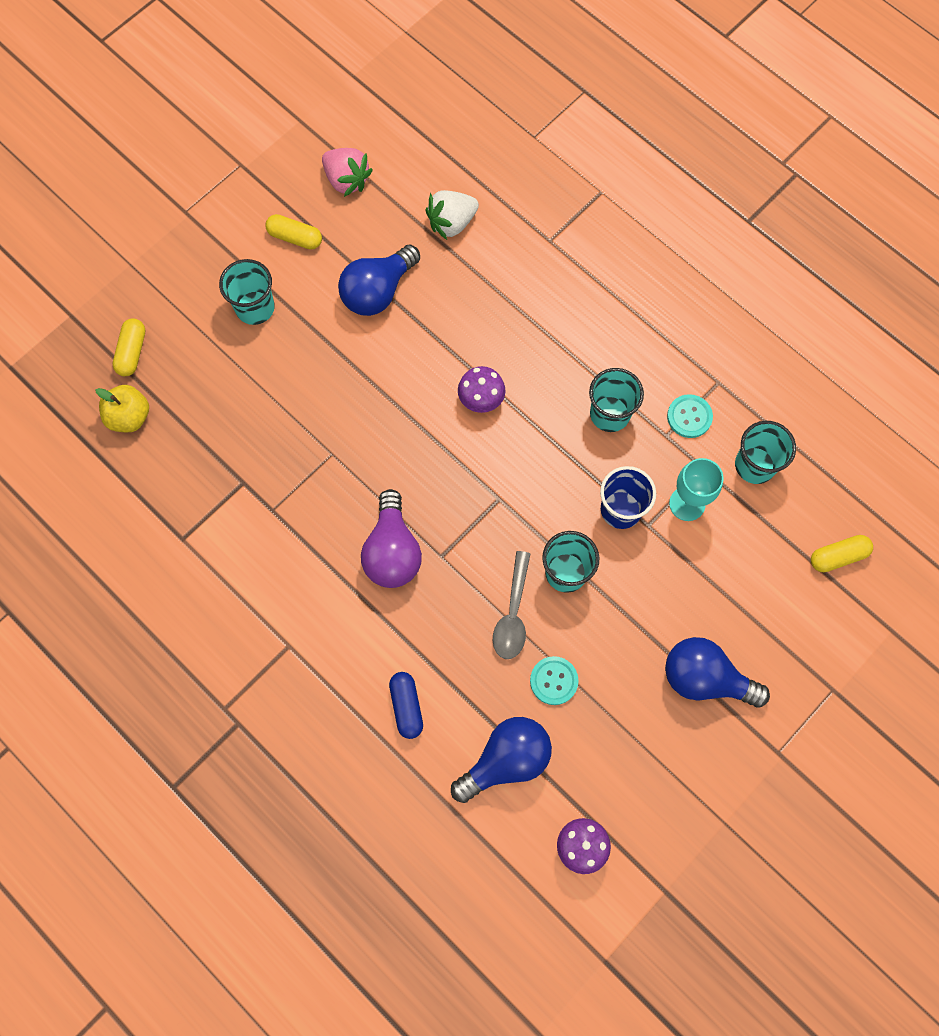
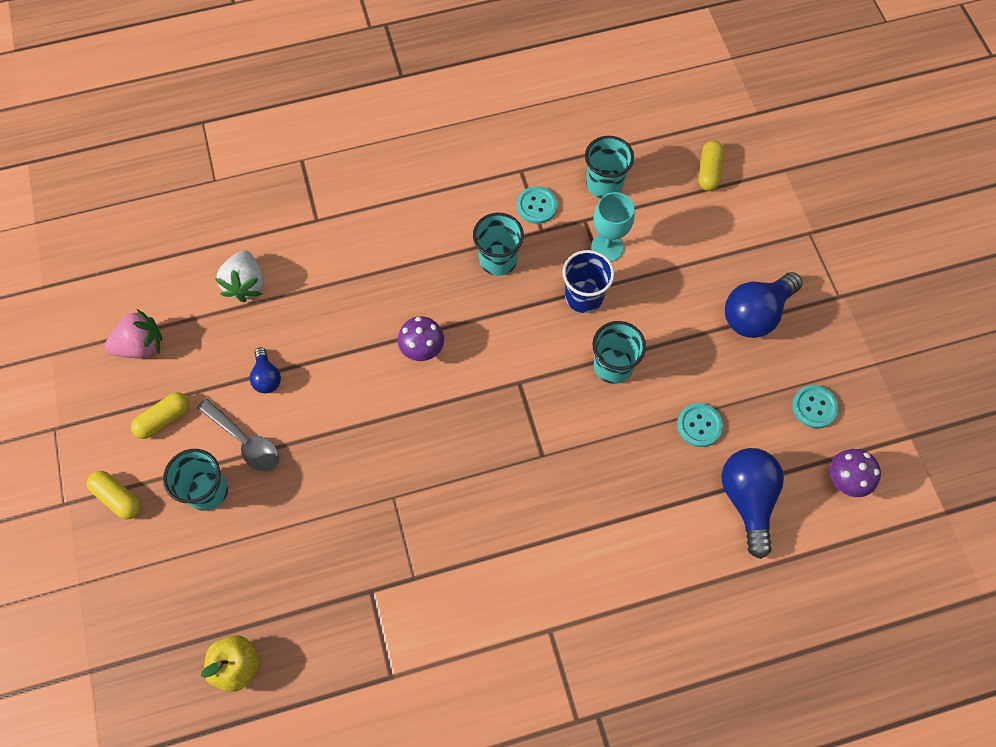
camera: 60 degrees left, 5 degrees down
yellow capsule [112,318,145,376] -> yellow capsule moved to [87,471,141,520]
blue light bulb [338,244,420,316] -> blue light bulb [250,347,281,393], size x0.53
purple light bulb [361,489,422,588] -> none
blue capsule [389,672,423,739] -> none
grey spoon [493,551,530,659] -> grey spoon moved to [197,398,279,471]
none -> turquoise button [792,385,839,428]

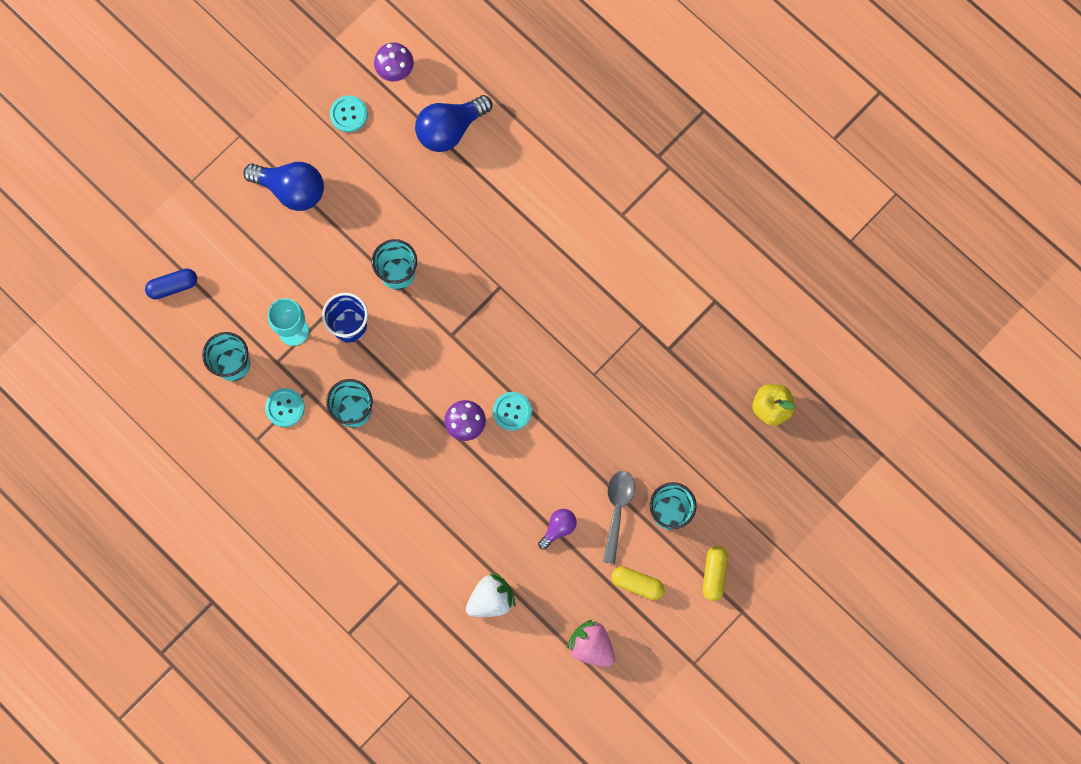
camera: 120 degrees left, 10 degrees up
blue light bulb [250,347,281,393] -> purple light bulb [538,509,577,550]
turquoise button [677,403,723,447] -> turquoise button moved to [493,392,532,431]
yellow capsule [698,140,724,191] -> blue capsule [145,268,197,300]

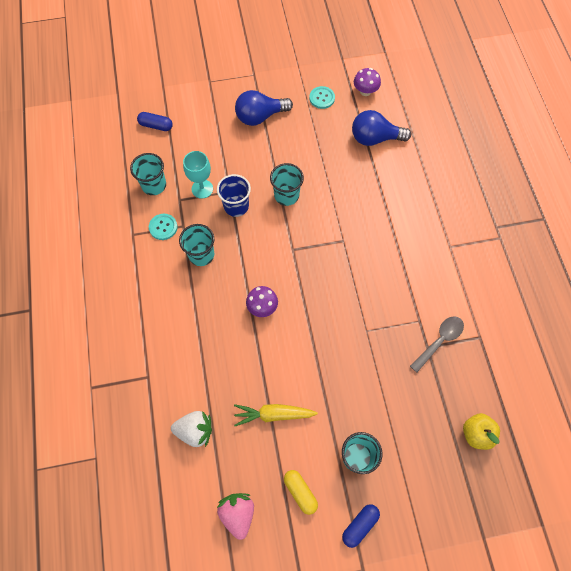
camera: 35 degrees right, 10 degrees down
blue light bulb [243,162,324,211] -> blue light bulb turned 105 degrees clockwise [235,90,293,126]
turquoise button [493,392,532,431] -> none
purple light bulb [538,509,577,550] -> yellow carrot [234,404,318,426]
grey spoon [603,471,635,564] -> grey spoon moved to [410,316,464,372]
yellow capsule [703,546,728,601] -> blue capsule [342,504,380,548]

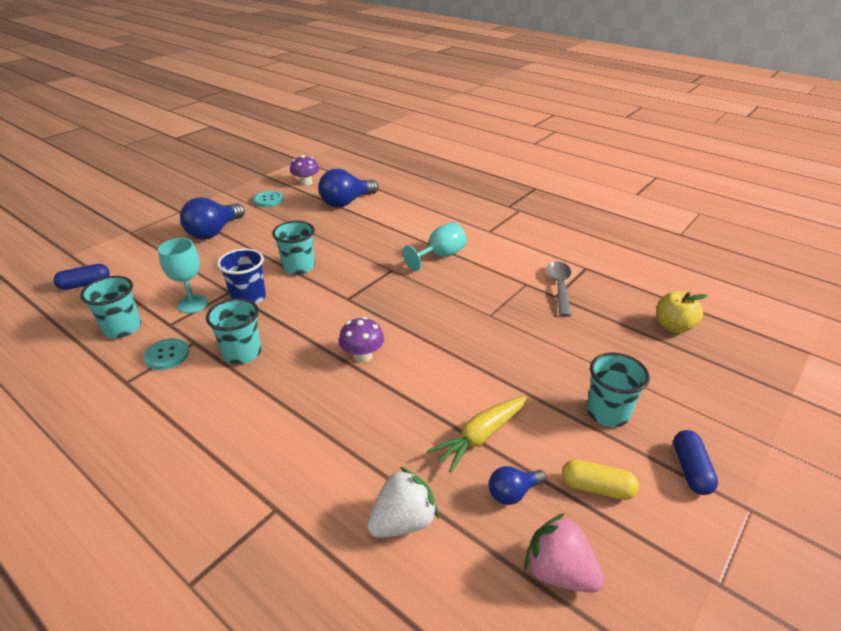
camera: 40 degrees left, 30 degrees down
none -> turquoise goblet [403,222,467,271]
none -> blue light bulb [489,466,546,505]

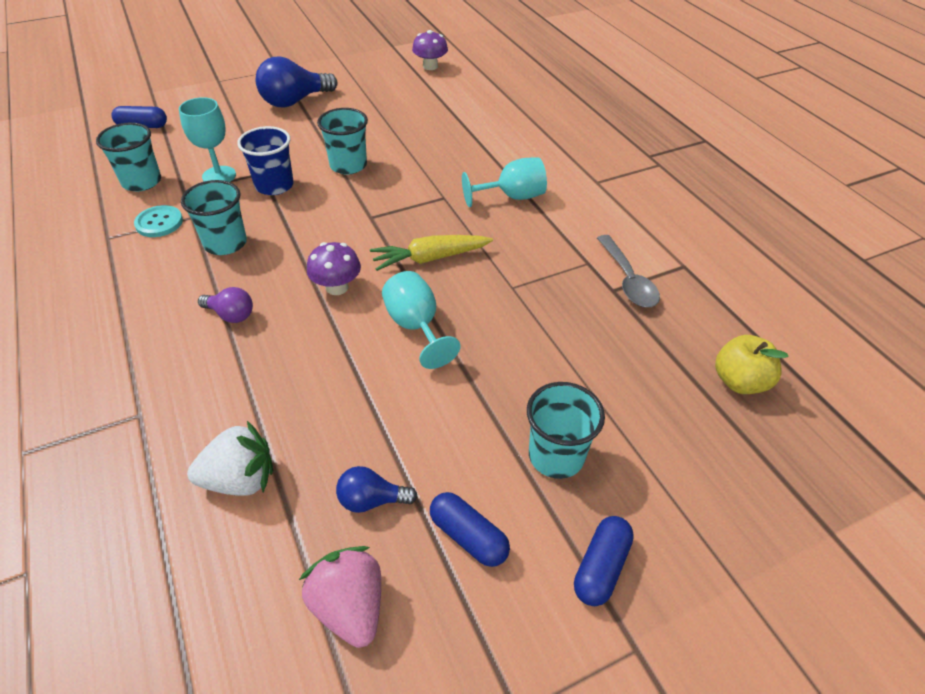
camera: 25 degrees right, 10 degrees up
turquoise button [253,191,283,207] -> none
blue light bulb [318,169,378,207] -> none
yellow carrot [427,396,528,473] -> yellow carrot moved to [370,235,493,271]
grey spoon [546,261,571,317] -> grey spoon turned 135 degrees clockwise [597,235,660,307]
yellow capsule [562,459,639,500] -> blue capsule [430,492,510,567]
none -> purple light bulb [198,287,253,323]
none -> turquoise goblet [382,271,461,369]

